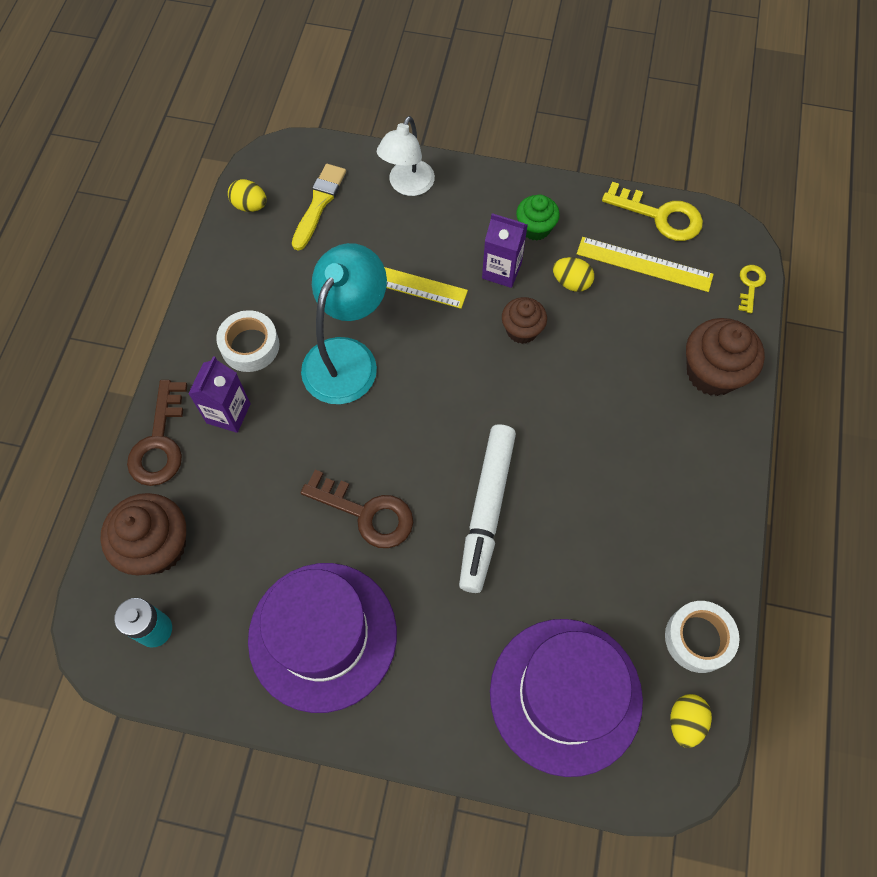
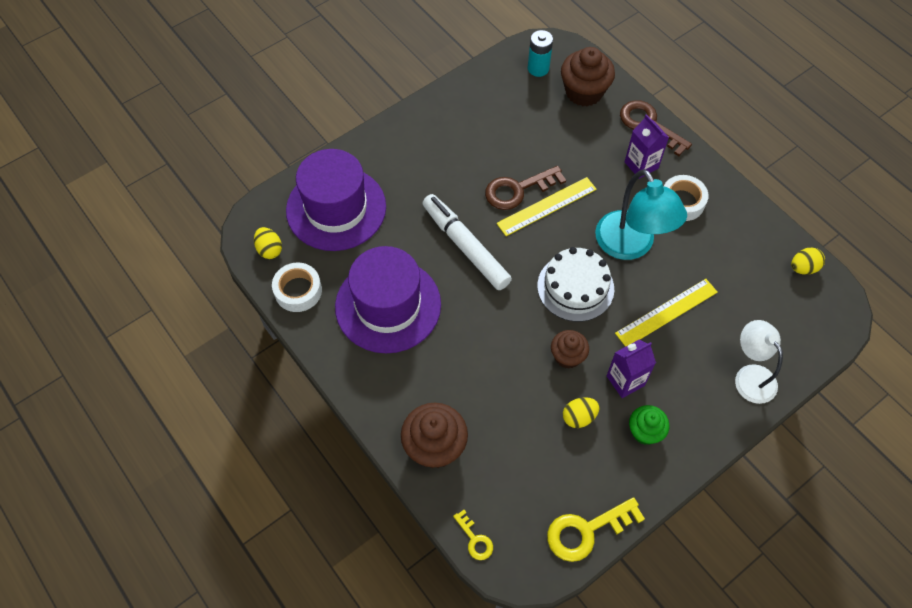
camera: 130 degrees right, 5 degrees down
purple hat [248,563,397,713] -> purple hat moved to [335,246,441,353]
yellow brush [292,164,346,251] -> none
yellow ruler [577,237,714,292] -> yellow ruler moved to [497,177,597,236]
none -> white cake [537,247,614,322]

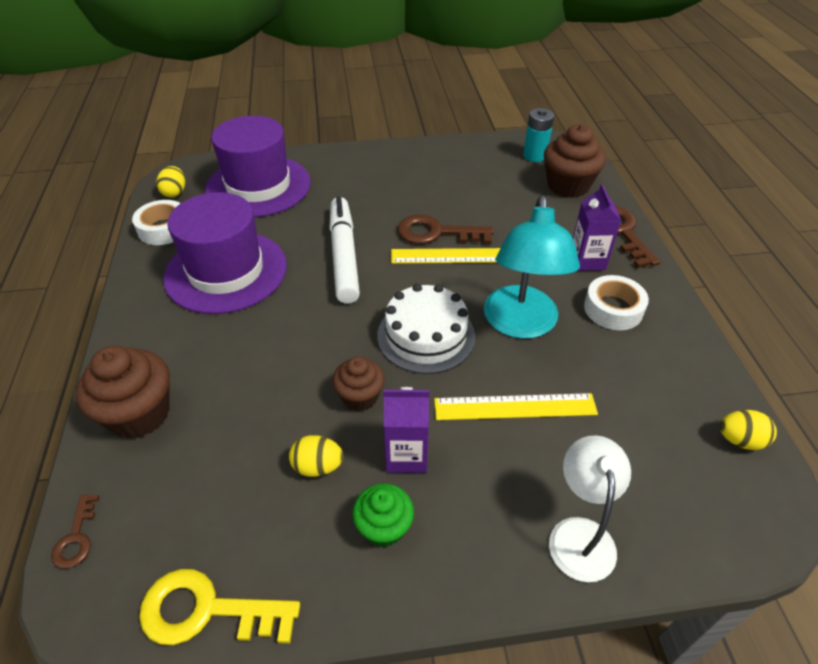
camera: 30 degrees right, 15 degrees down
yellow key [453,510,493,560] -> brown key [51,494,99,569]

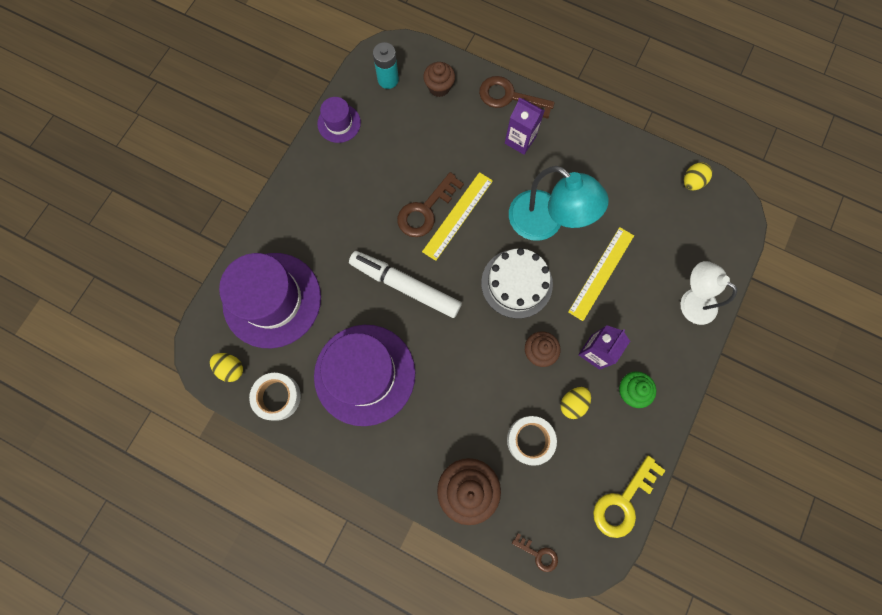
camera: 55 degrees left, 30 degrees up
brown cupcake [544,124,606,198] -> brown cupcake [423,62,455,97], size x0.61
white tape [584,275,649,330] -> white tape moved to [507,416,557,466]
none -> purple hat [317,97,361,143]

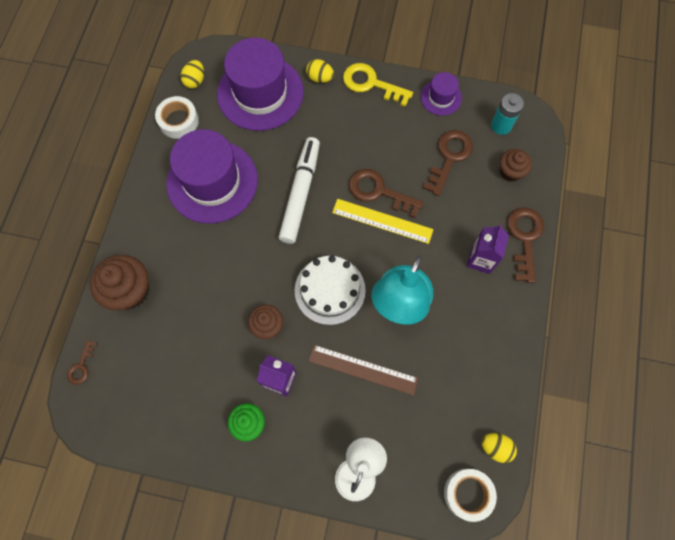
camera: 75 degrees right, 5 degrees down
white tape [507,416,557,466] -> white tape moved to [444,469,497,522]
yellow egg [560,387,591,419] -> yellow egg moved to [306,59,334,83]
yellow ruler [568,227,634,321] -> brown ruler [309,345,419,395]
yellow key [593,455,666,538] -> yellow key moved to [343,63,413,107]
none -> brown key [423,130,473,196]

